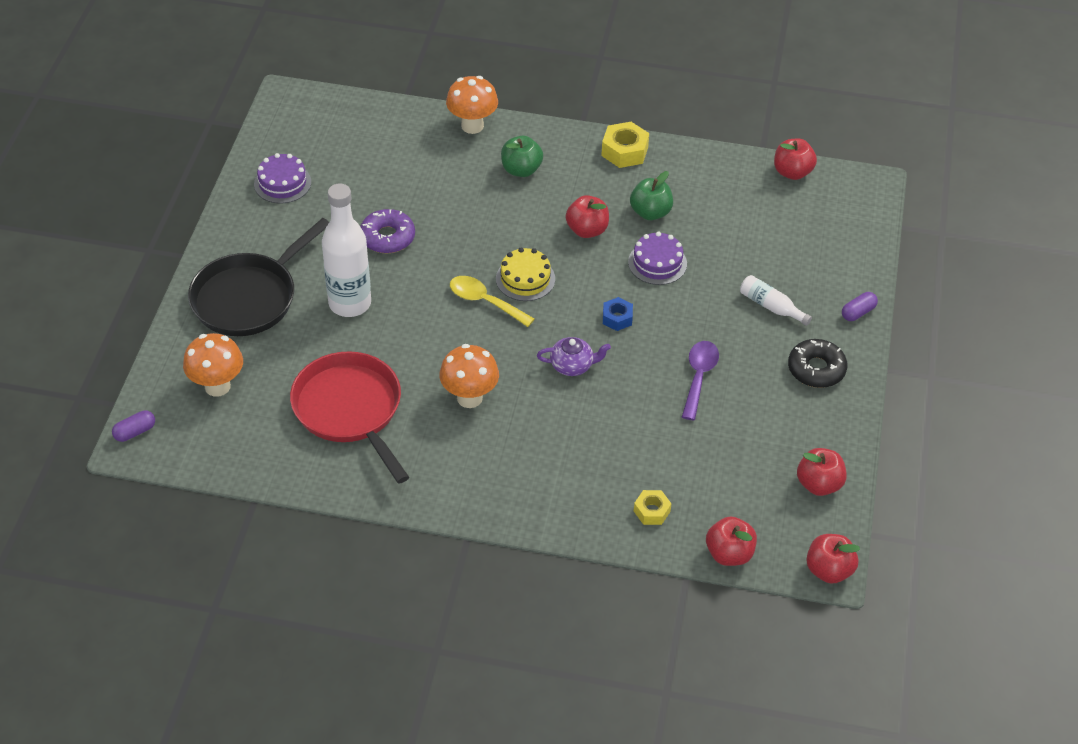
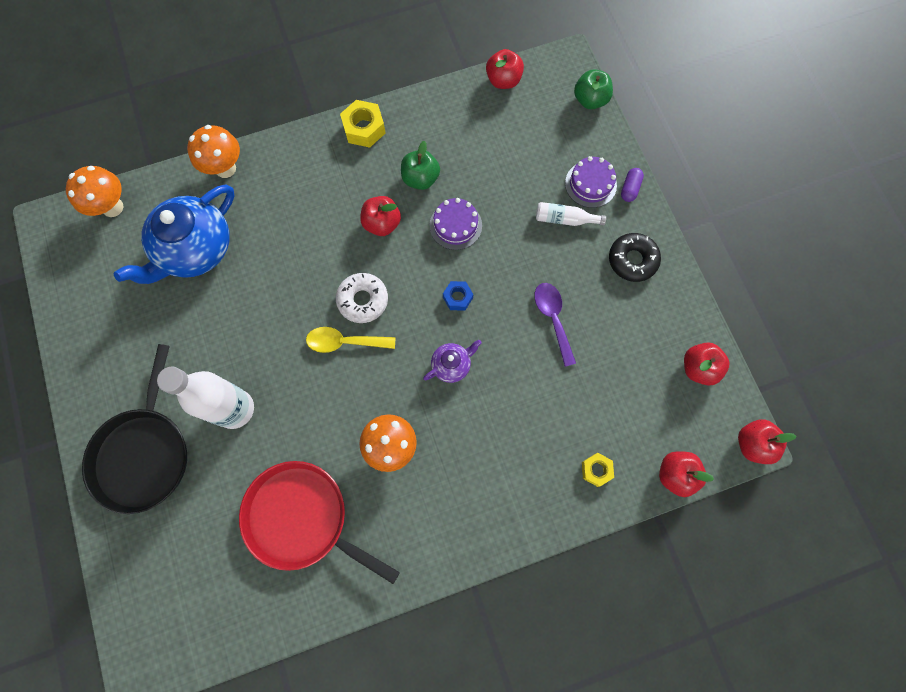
camera: 30 degrees left, 25 degrees up
purple capsule [112,411,155,442] -> none
orange mushroom [183,333,243,397] -> orange mushroom moved to [66,166,123,217]
purple cake [254,153,311,203] -> purple cake moved to [565,156,617,208]
purple donut [360,209,415,253] -> none
yellow cake [496,247,555,301] -> white donut [336,273,388,323]
green apple [501,136,543,177] -> green apple moved to [574,69,613,109]
none -> blue teapot [114,185,235,284]

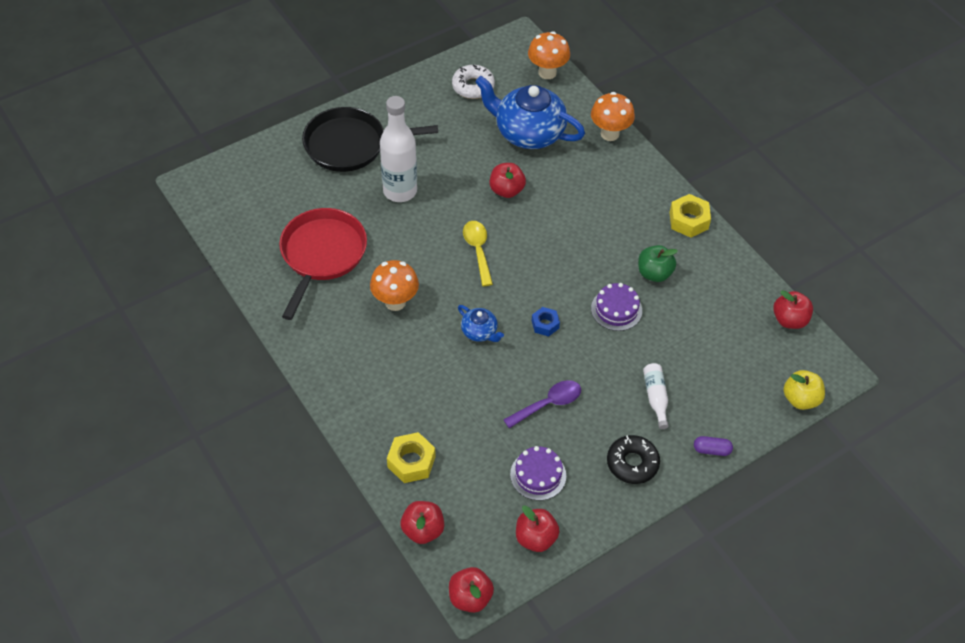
camera: 75 degrees right, 20 degrees down
white donut [336,273,388,323] -> white donut moved to [452,65,495,99]
red apple [360,196,401,236] -> red apple moved to [490,163,526,198]
purple teapot [423,340,481,383] -> blue teapot [458,305,504,342]
purple cake [565,156,617,208] -> purple cake moved to [510,446,566,501]
green apple [574,69,613,109] -> yellow apple [783,370,825,410]
yellow nut [582,453,614,487] -> yellow nut [387,432,436,483], size x1.58

